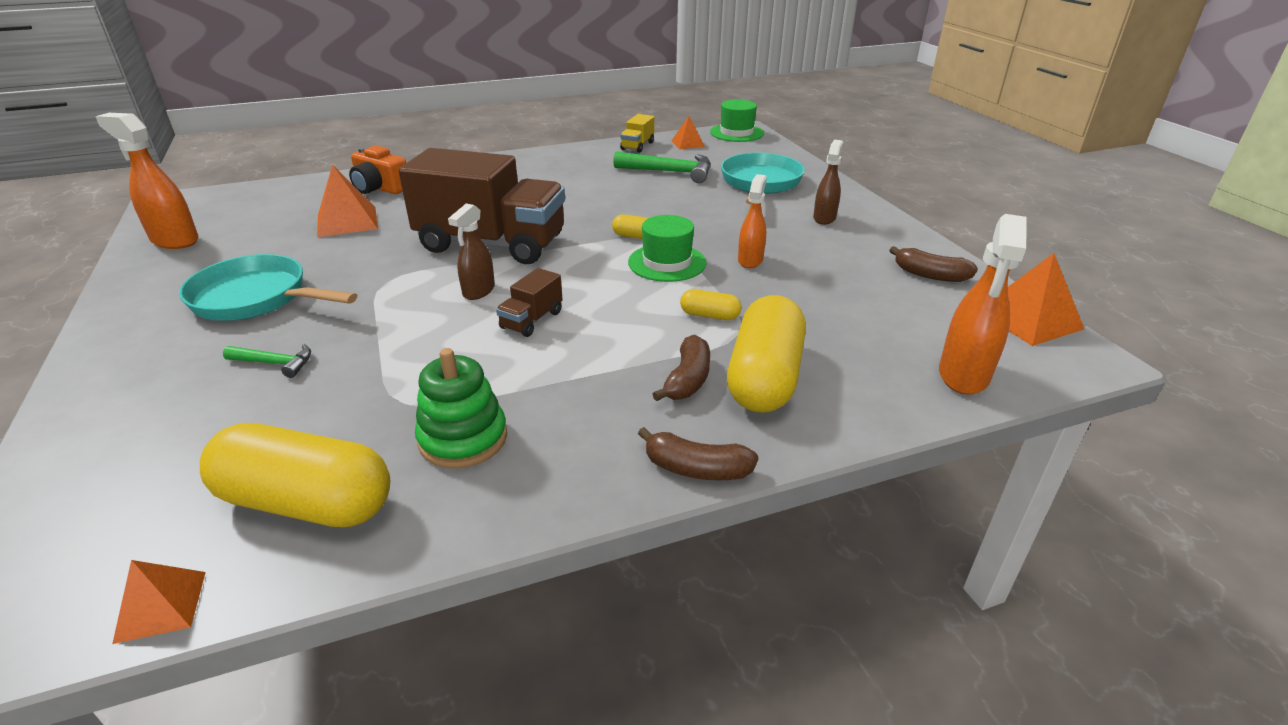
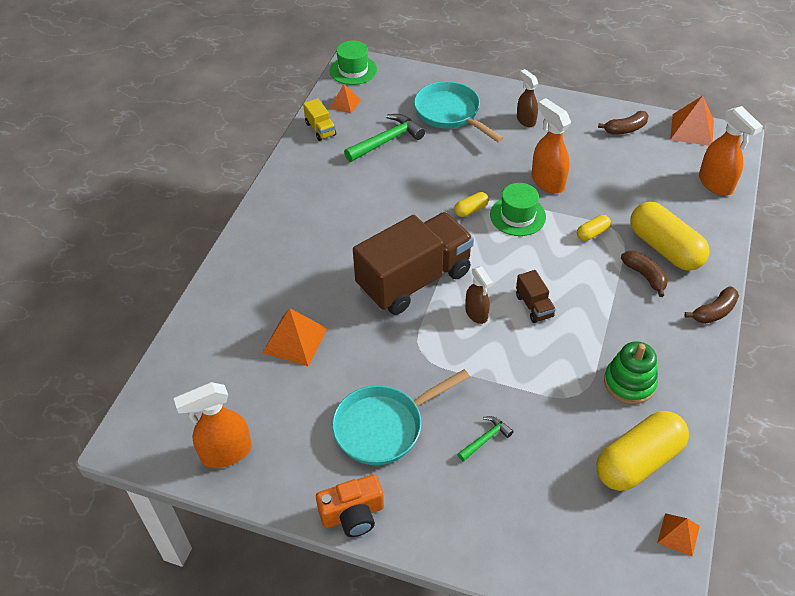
camera: 50 degrees left, 15 degrees up
orange camera [349,145,406,194] -> orange camera moved to [316,474,384,537]
orange spray bottle [738,174,767,268] -> orange spray bottle [532,98,571,194], size x1.56

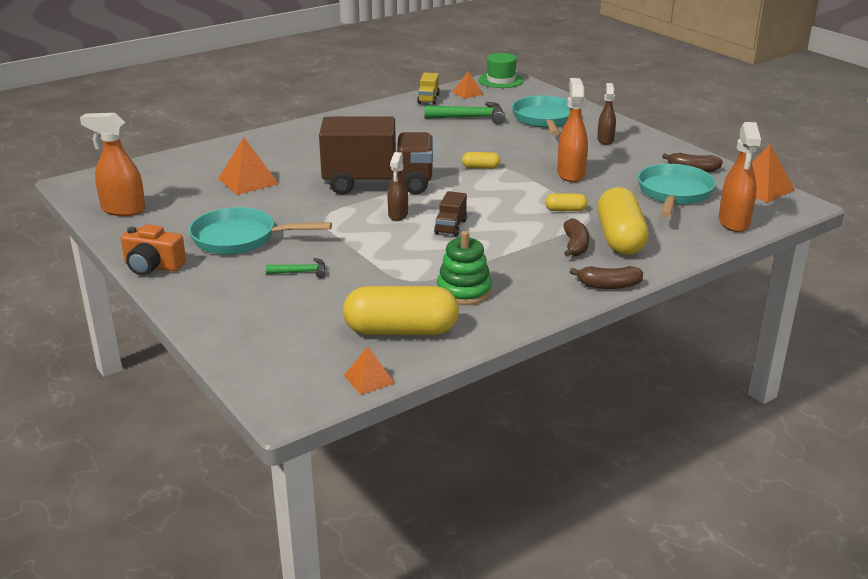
camera: 35 degrees right, 20 degrees down
green hat [490,183,546,236] -> none
none -> turquoise pan [638,164,716,217]

